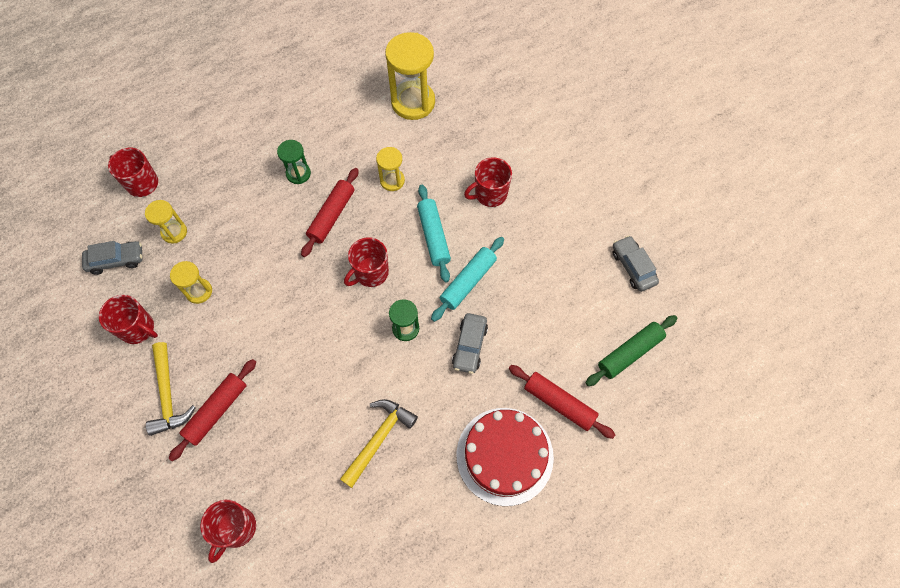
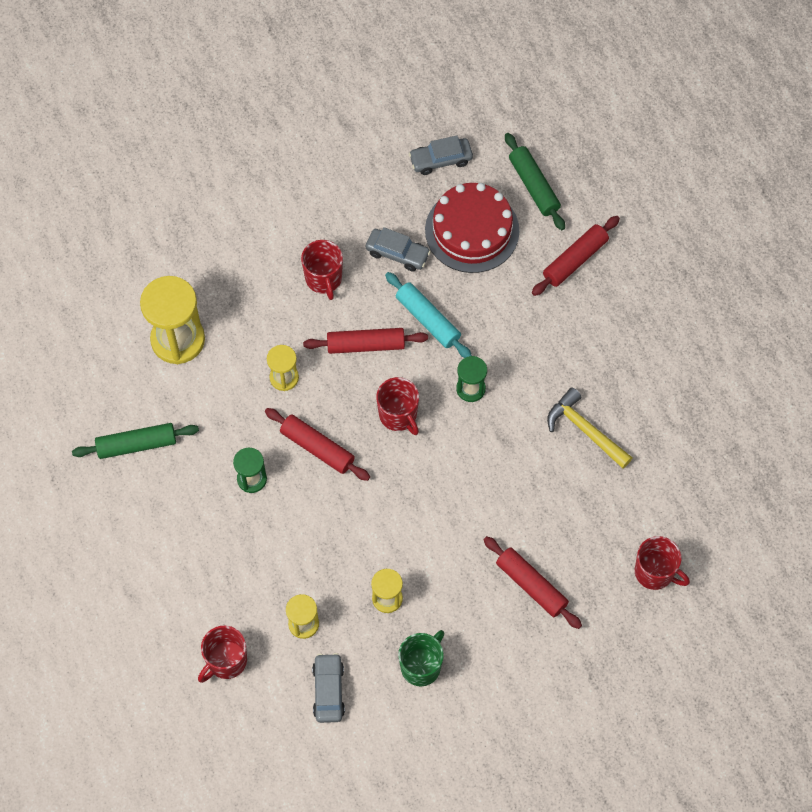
camera: 80 degrees left, 0 degrees up
red mug [99,295,158,344] -> green mug [398,630,445,686]
yellow hammer [146,342,196,436] -> none
turquoise rolling pin [417,185,451,283] -> red rolling pin [303,328,428,354]
grey car [452,313,488,374] -> grey car moved to [365,227,431,271]
red cake [456,408,554,506] -> red cake moved to [425,183,519,273]
none -> green rolling pin [72,423,199,459]

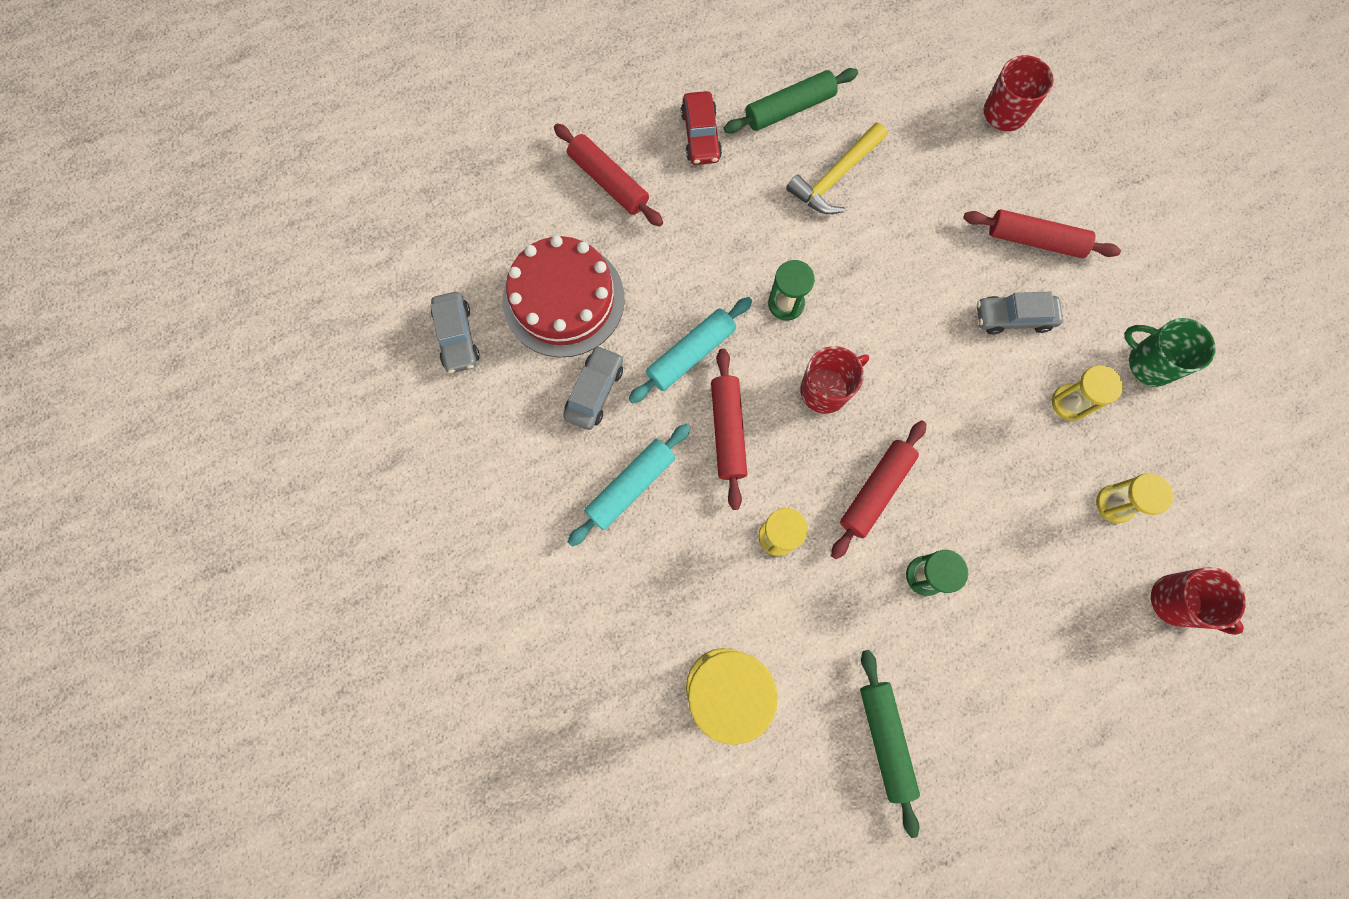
camera: 90 degrees left, 10 degrees up
red mug [301,240,343,300] -> turquoise rolling pin [568,424,691,546]
grey car [312,653,345,723] -> grey car moved to [977,292,1063,334]
red rolling pin [483,536,582,629] -> red rolling pin turned 60 degrees clockwise [963,209,1121,258]
green rolling pin [505,133,565,230] -> green rolling pin moved to [724,68,858,133]
none -> red car [681,91,722,165]

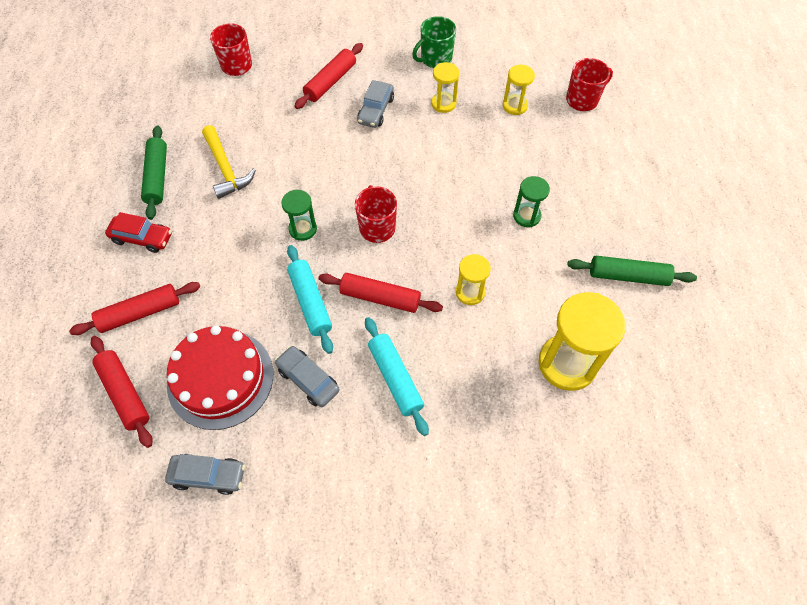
camera: 70 degrees left, 15 degrees down
red rolling pin [831,421,926,559] -> red rolling pin moved to [91,336,153,448]

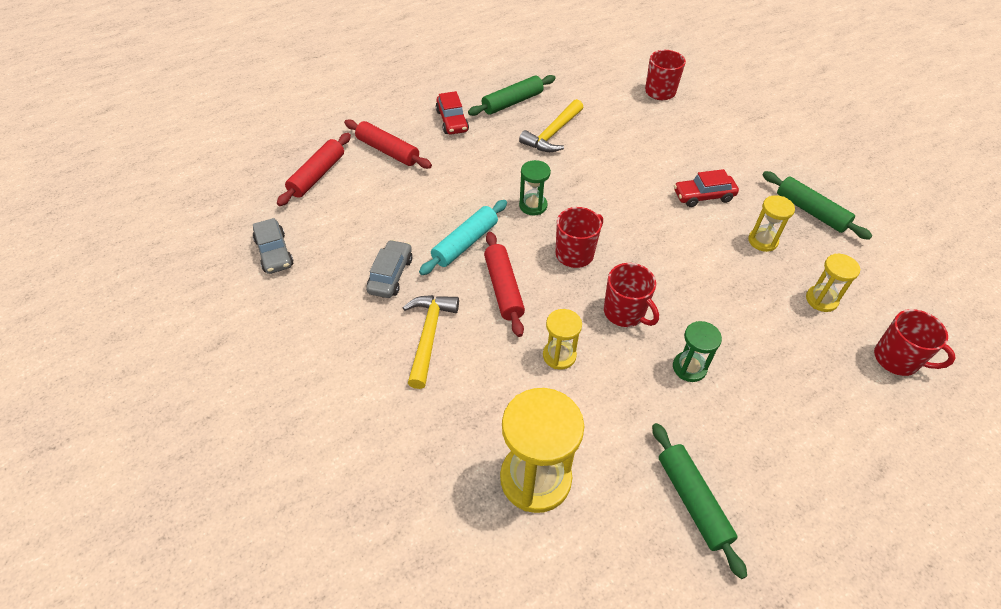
camera: 60 degrees right, 10 degrees down
red cake [167,325,273,430] -> none
red rolling pin [294,43,363,109] -> none
grey car [357,80,394,128] -> red car [674,169,739,207]
turquoise rolling pin [365,317,429,436] -> yellow hammer [402,295,459,389]
green mug [412,16,456,68] -> green rolling pin [762,171,872,240]
none -> red mug [604,263,659,327]

